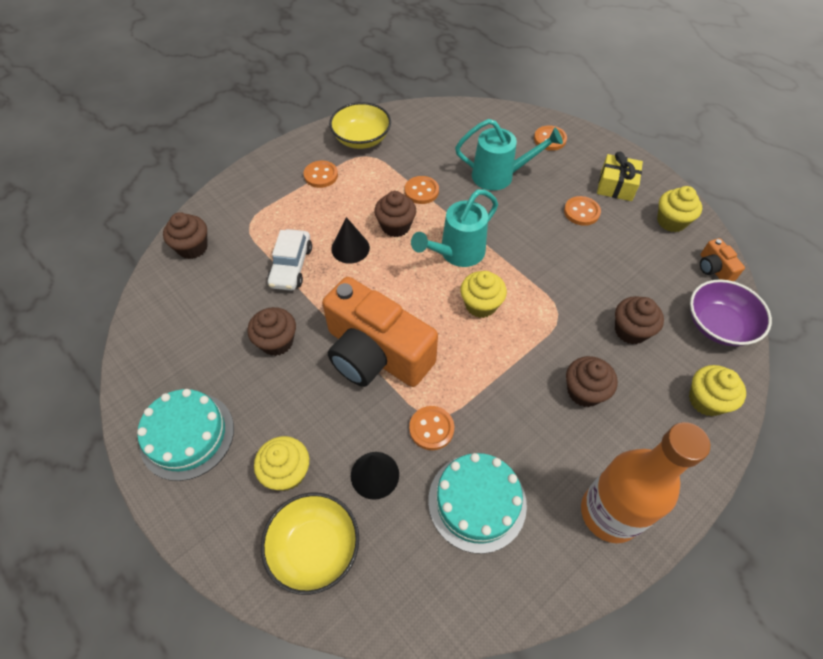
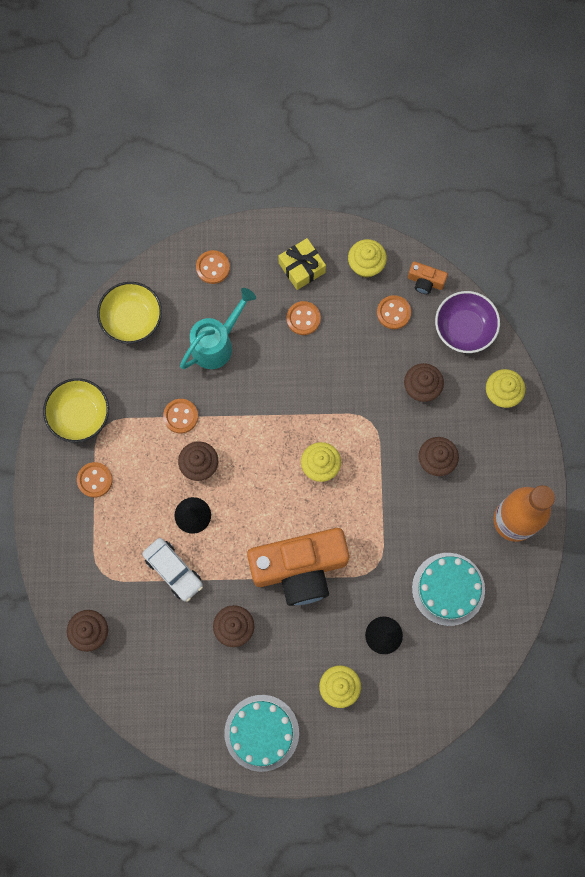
camera: 50 degrees left, 20 degrees up
yellow bowl [261,492,359,595] -> yellow bowl moved to [97,282,162,344]
orange button [409,406,454,450] -> orange button moved to [377,295,411,329]
turquoise watering can [411,189,498,267] -> none

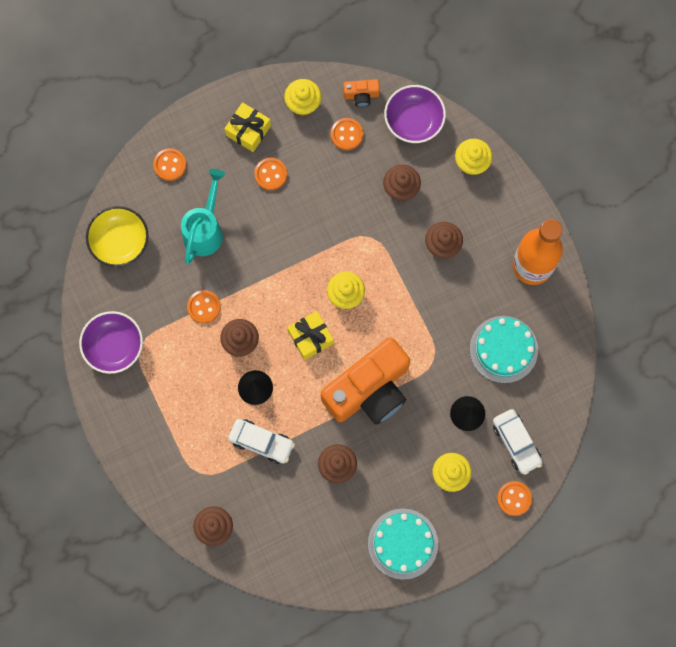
camera: 25 degrees left, 0 degrees up
yellow bowl [43,378,109,442] -> purple bowl [79,311,143,374]
orange button [77,462,113,498] -> orange button moved to [497,481,532,516]
none -> yellow gift [287,311,334,360]
none -> white car [493,409,542,475]

